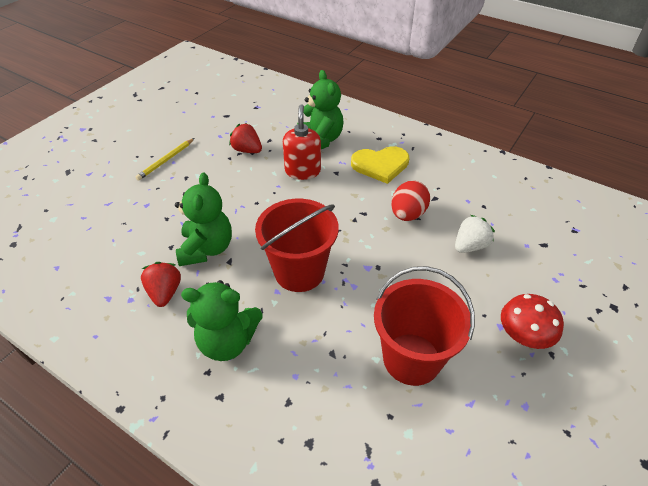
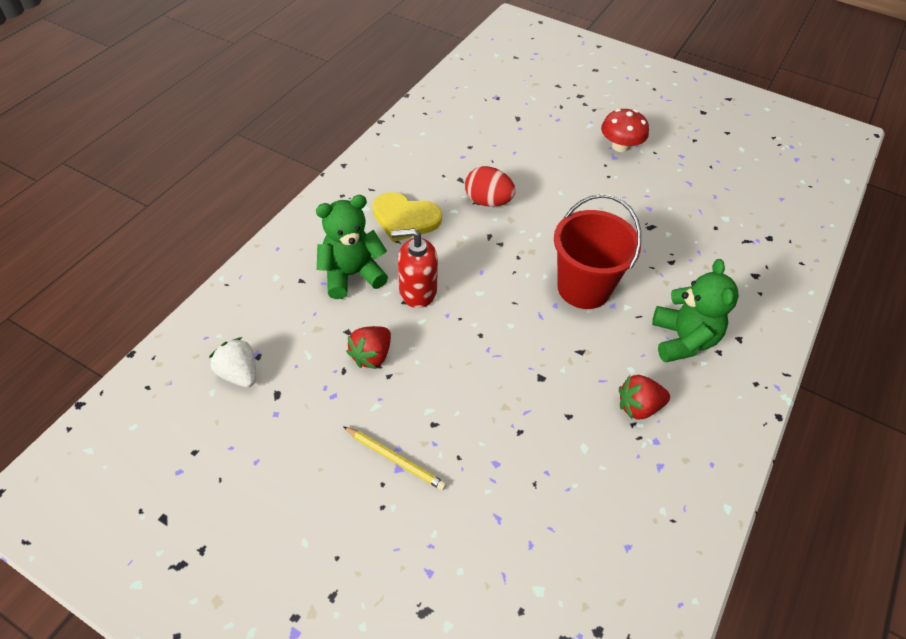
camera: 95 degrees left, 5 degrees up
green teddy bear [175,172,232,266] -> none
yellow heart [351,146,410,184] -> yellow heart turned 120 degrees clockwise [372,192,442,242]
red bucket [374,266,475,386] -> none
white strawberry [455,215,495,253] -> white strawberry moved to [209,337,256,387]

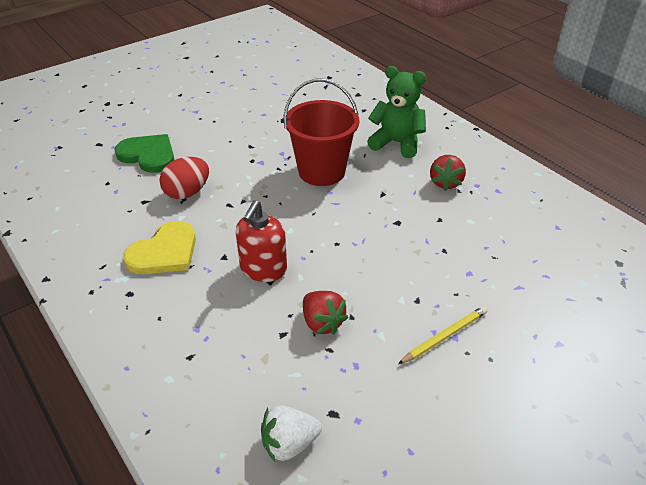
camera: 65 degrees left, 10 degrees down
green teddy bear [316,195,388,299] -> none
red mushroom [601,109,649,152] -> none
none -> green heart [114,134,174,173]

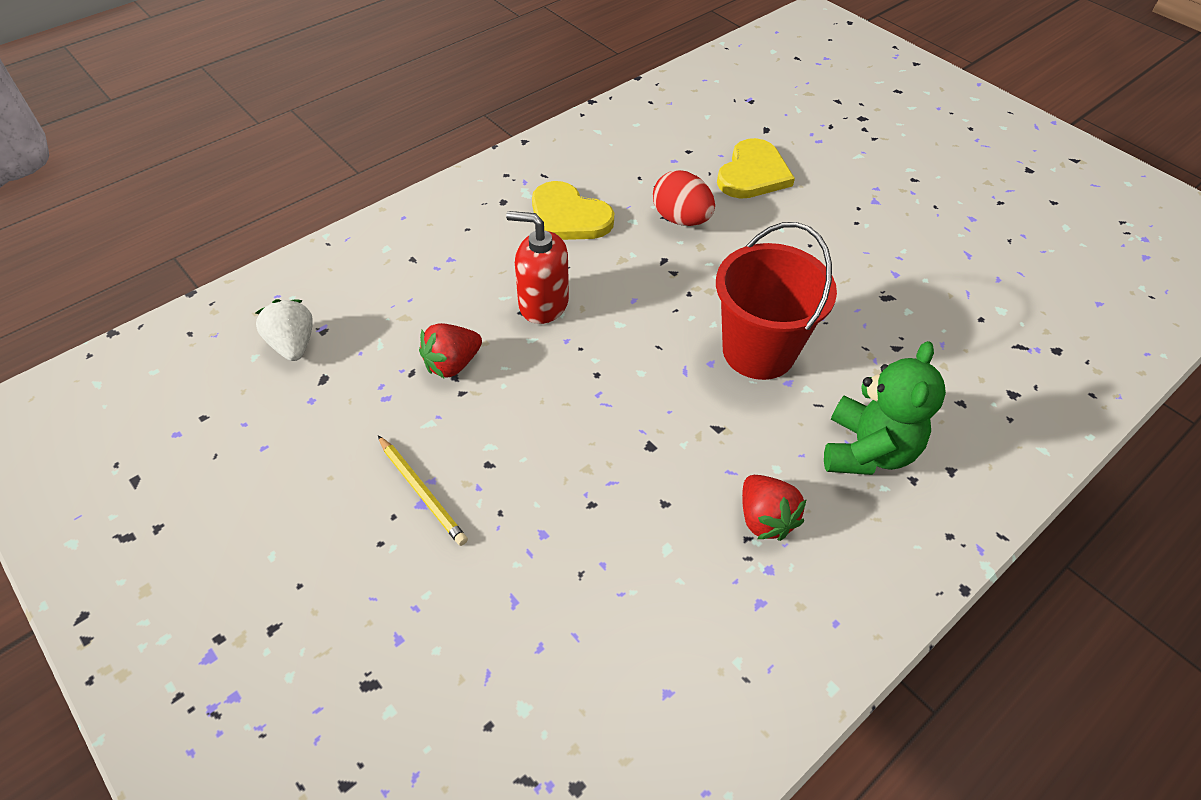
camera: 85 degrees right, 10 degrees up
green heart [114,134,174,173] -> yellow heart [717,138,795,199]
red strawberry [430,155,466,191] -> red strawberry turned 120 degrees counterclockwise [742,475,807,541]

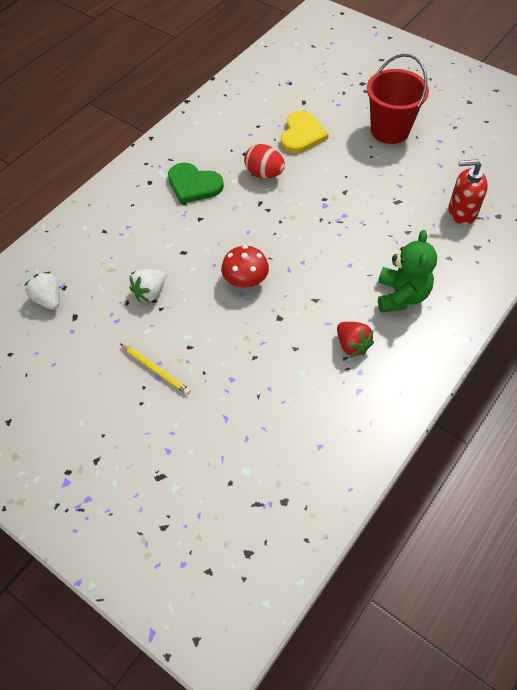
camera: 10 degrees left, 5 degrees up
red strawberry [419,323,482,379] -> white strawberry [129,269,166,302]
red soap dispenser [506,211,569,324] -> red soap dispenser moved to [448,159,488,225]
yellow heart [532,181,614,240] -> green heart [168,163,224,204]
red bucket [716,222,837,380] -> red bucket moved to [367,54,429,144]
none -> red mushroom [221,245,269,288]

